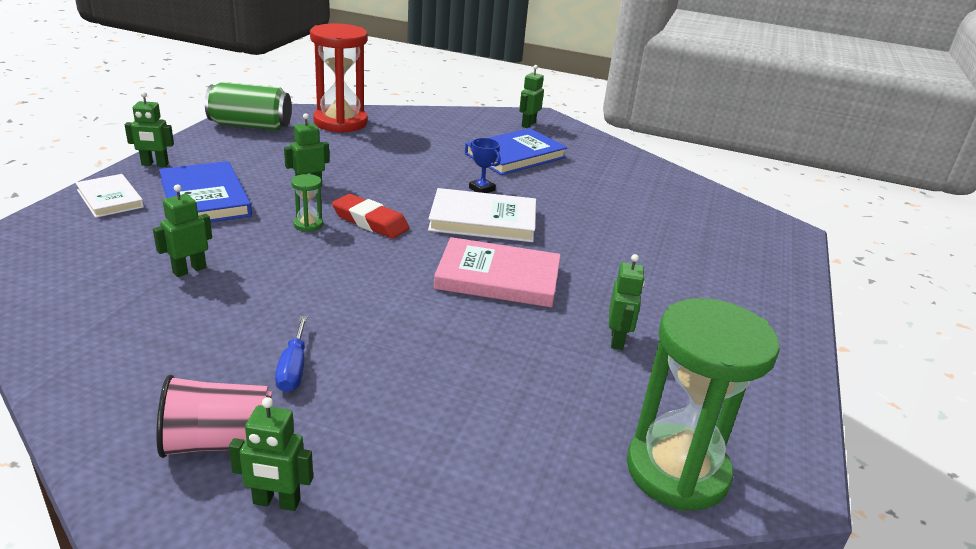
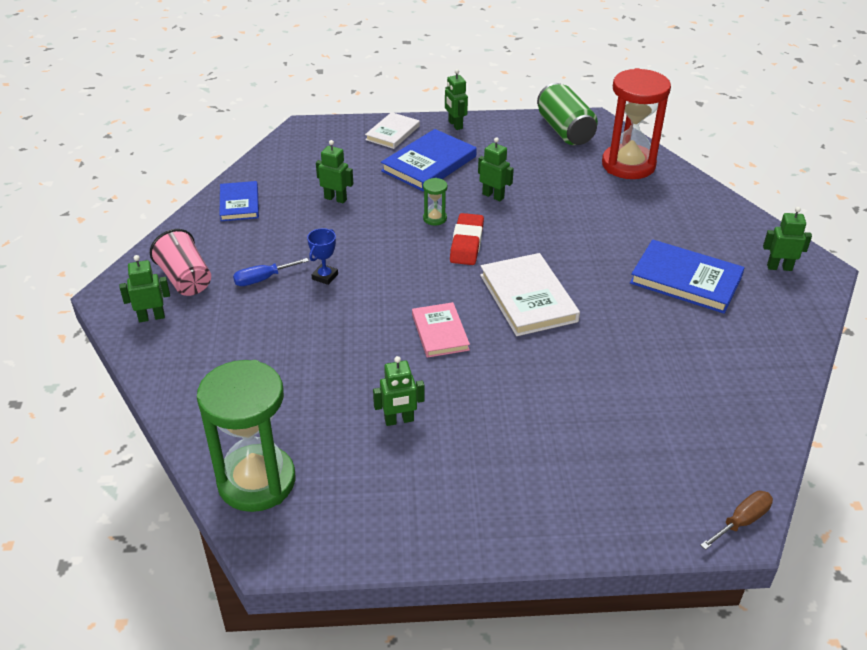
camera: 70 degrees right, 10 degrees up
green robot [229,397,313,511] -> green robot turned 90 degrees clockwise [119,255,170,322]
pink book [434,237,561,308] -> pink book [412,302,470,358], size x0.63
blue trophy [469,138,501,193] -> blue trophy moved to [307,228,338,285]
none -> blue book [219,181,259,221]
none -> brown screwdriver [700,491,773,550]

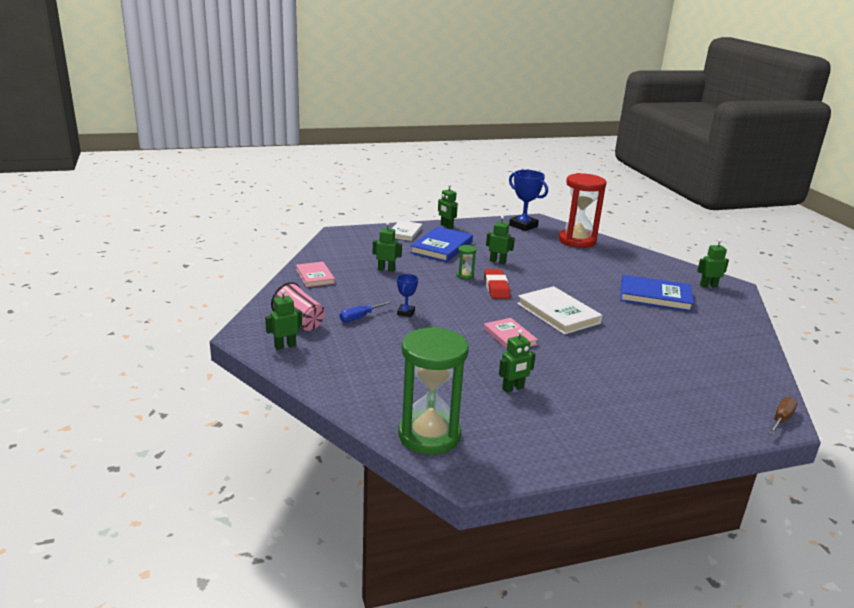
camera: 15 degrees left, 15 degrees down
blue book [219,181,259,221] -> pink book [296,262,335,287]
green can [537,83,598,145] -> blue trophy [509,170,548,231]

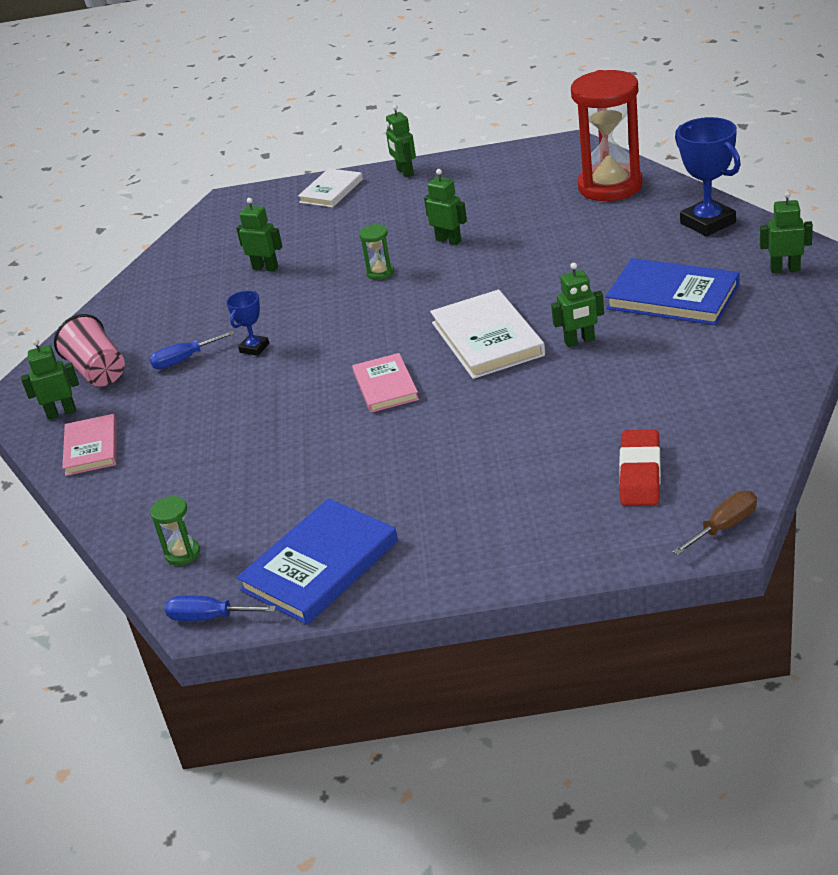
camera: 20 degrees right, 10 degrees up
pink book [296,262,335,287] -> pink book moved to [62,414,116,476]
green hourglass [398,327,469,455] -> green hourglass [150,496,200,566], size x0.41
blue book [410,227,473,262] -> blue book moved to [237,498,398,625]
red eraser [484,269,510,299] -> red eraser moved to [619,429,661,506]
green robot [499,329,536,393] -> green robot moved to [551,263,604,347]
blue trophy [509,170,548,231] -> blue trophy moved to [675,117,741,236]
none -> blue screwdriver [165,595,276,621]

